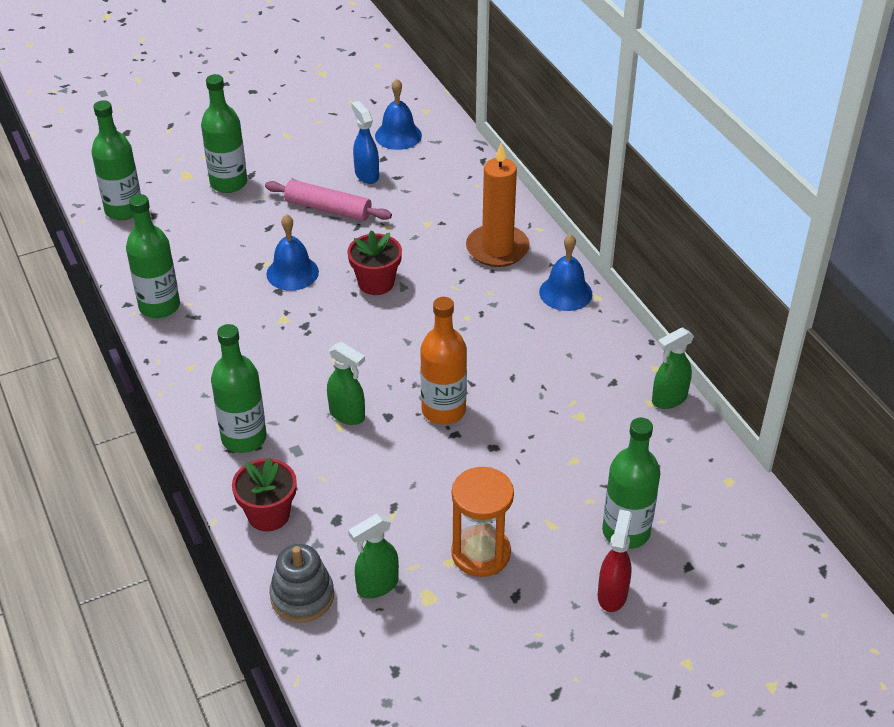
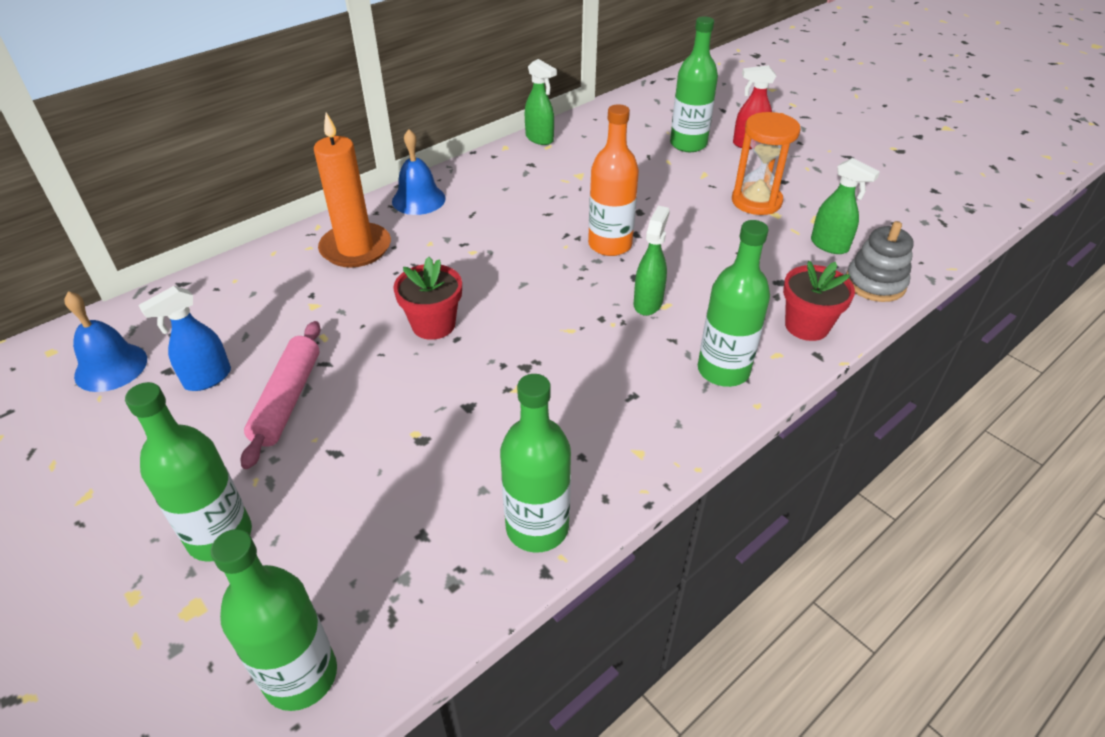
camera: 105 degrees left, 0 degrees up
blue bell [266,214,319,291] -> none

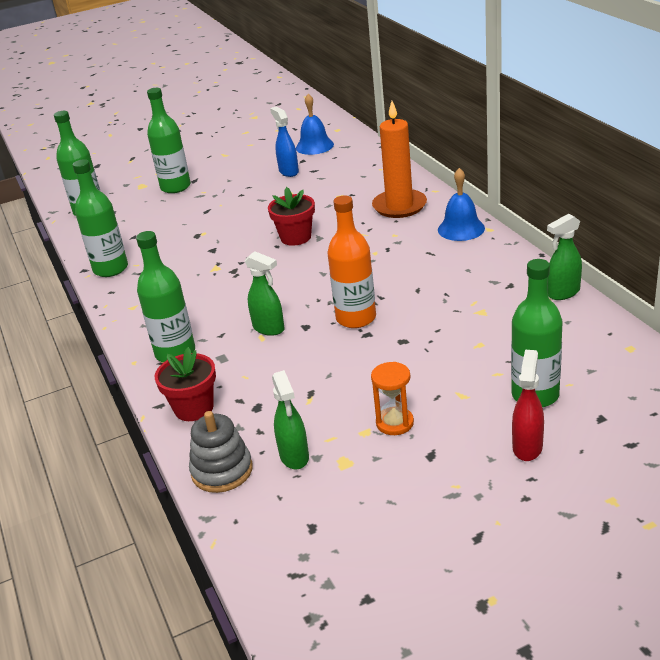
camera: 110 degrees right, 10 degrees down
pink rolling pin [241,321,321,469] -> none
orange hourglass [732,112,801,215] -> orange hourglass [371,362,414,435], size x0.66
green spray bottle [811,158,880,254] -> green spray bottle turned 75 degrees counterclockwise [272,370,309,469]

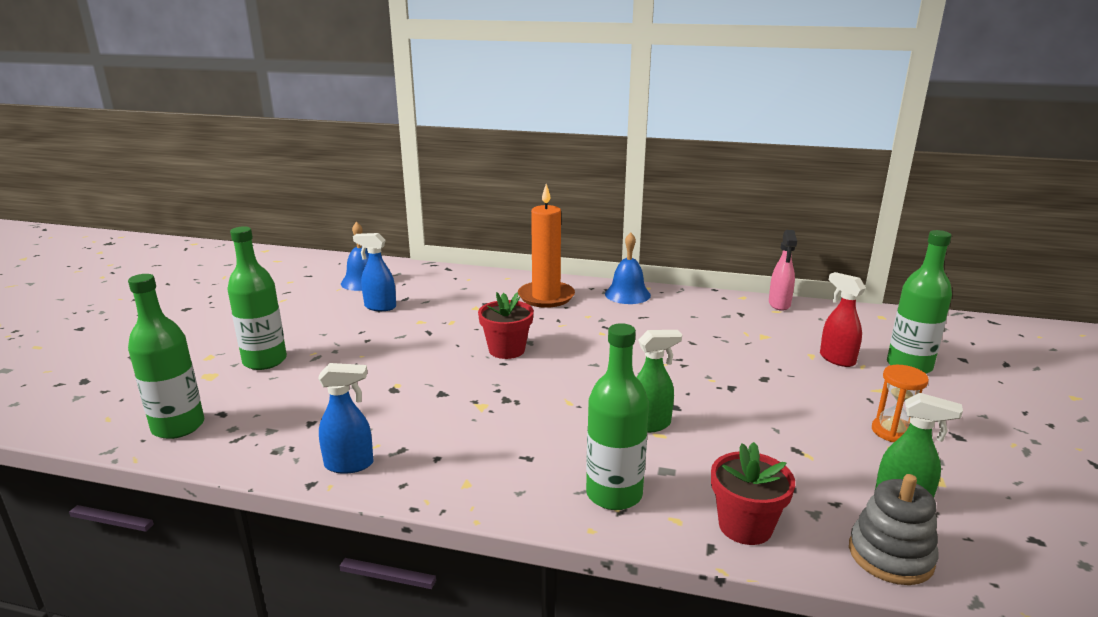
camera: 55 degrees left, 10 degrees down
green bottle [73,159,128,277] -> blue spray bottle [318,363,374,474]
orange bottle [327,195,376,328] -> none
red spray bottle [512,350,544,461] -> red spray bottle moved to [820,272,866,367]
green spray bottle [547,214,582,300] -> pink spray bottle [769,230,797,311]

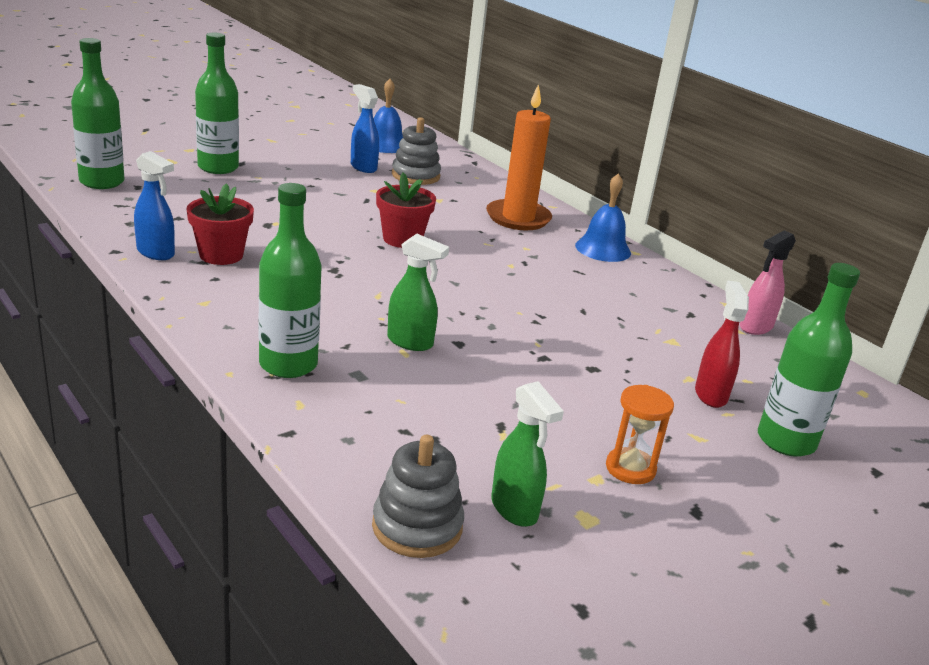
camera: 35 degrees right, 5 degrees up
red flower pot [711,442,795,545] -> red flower pot moved to [187,183,254,265]
none -> grey stacking toy [392,117,441,185]

